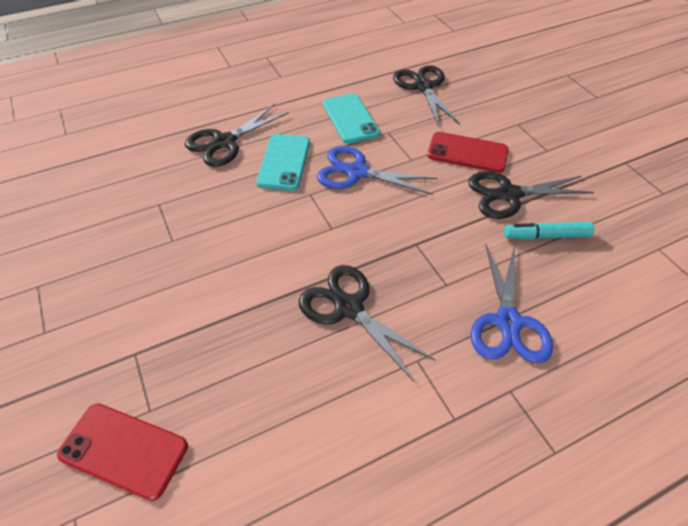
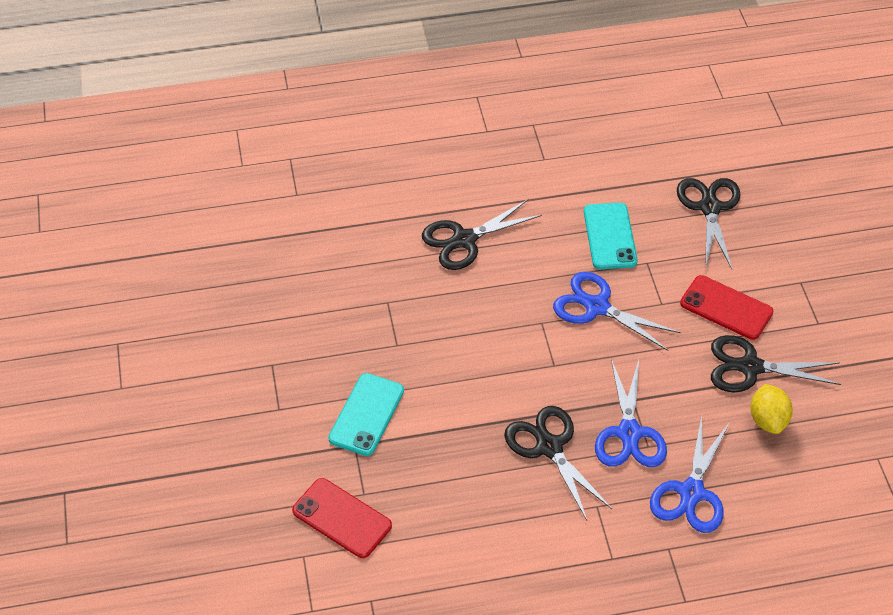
camera: 15 degrees right, 0 degrees up
turquoise phone [256,134,310,191] -> turquoise phone moved to [328,373,404,456]
turquoise marker [504,222,594,240] -> yellow lemon [750,384,793,434]
none -> blue scissors [595,359,667,467]

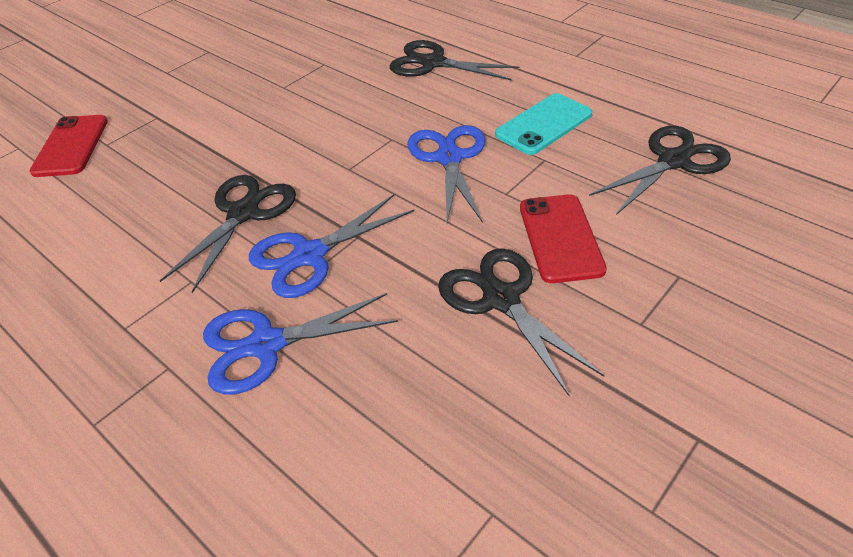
camera: 55 degrees right, 5 degrees down
turquoise phone [328,373,404,456] -> none
yellow lemon [750,384,793,434] -> none

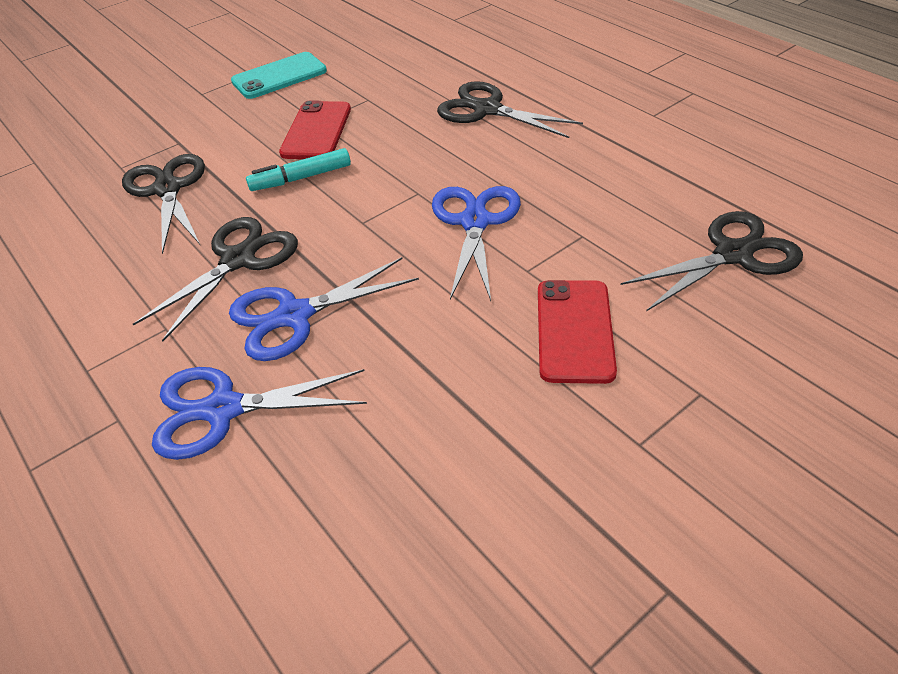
camera: 10 degrees right, 0 degrees up
red phone [29,115,108,177] -> red phone moved to [279,101,351,159]
black scissors [438,248,605,396] -> black scissors moved to [122,154,205,254]
turquoise phone [495,93,592,155] -> turquoise phone moved to [231,52,327,99]
none -> turquoise marker [246,148,351,191]

